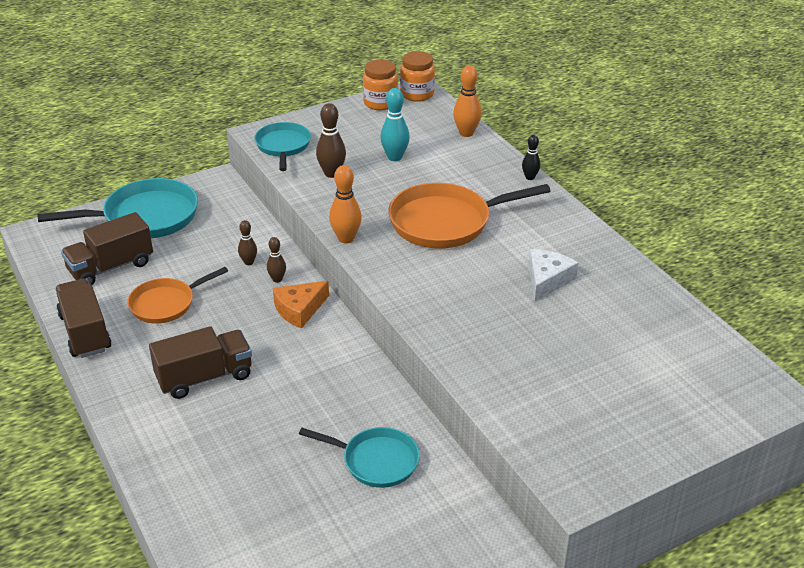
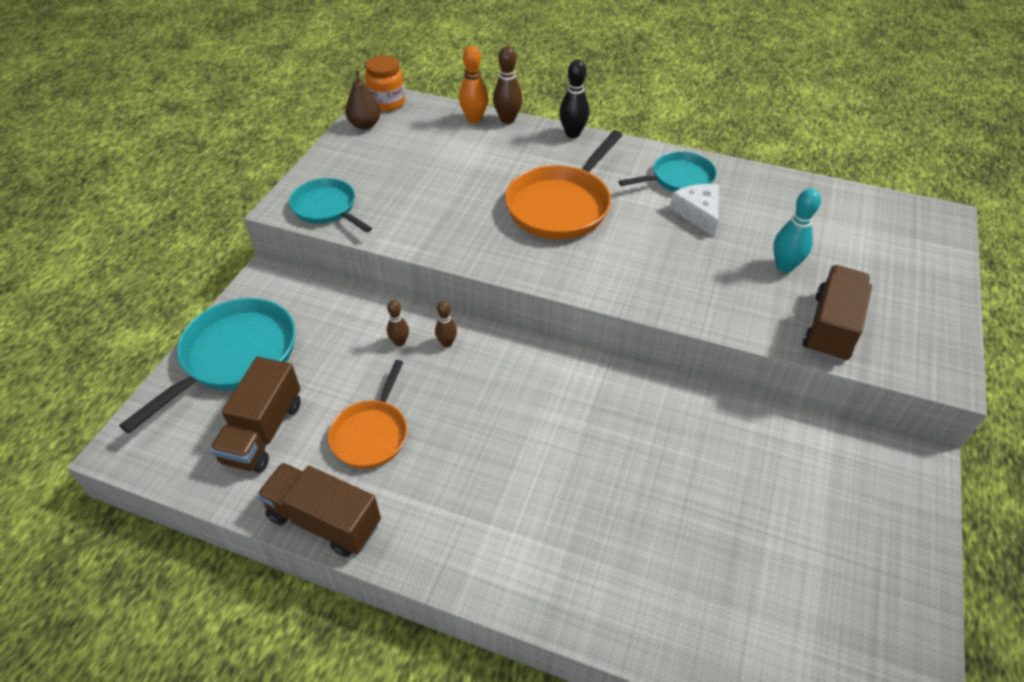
camera: 40 degrees left, 10 degrees up
brown truck [149,326,252,399] -> brown truck moved to [803,265,872,362]
orange cheese [273,281,329,329] -> none
turquoise pan [299,427,420,488] -> turquoise pan moved to [618,151,717,192]
brown bowling pin [316,103,346,178] -> brown bowling pin moved to [493,46,522,124]
orange bowling pin [329,165,362,243] -> none
orange jar [363,59,398,110] -> brown pear [345,71,381,129]
turquoise bowling pin [380,88,410,161] -> turquoise bowling pin moved to [773,189,821,273]
black bowling pin [522,135,540,180] -> black bowling pin [559,60,589,138], size x1.62

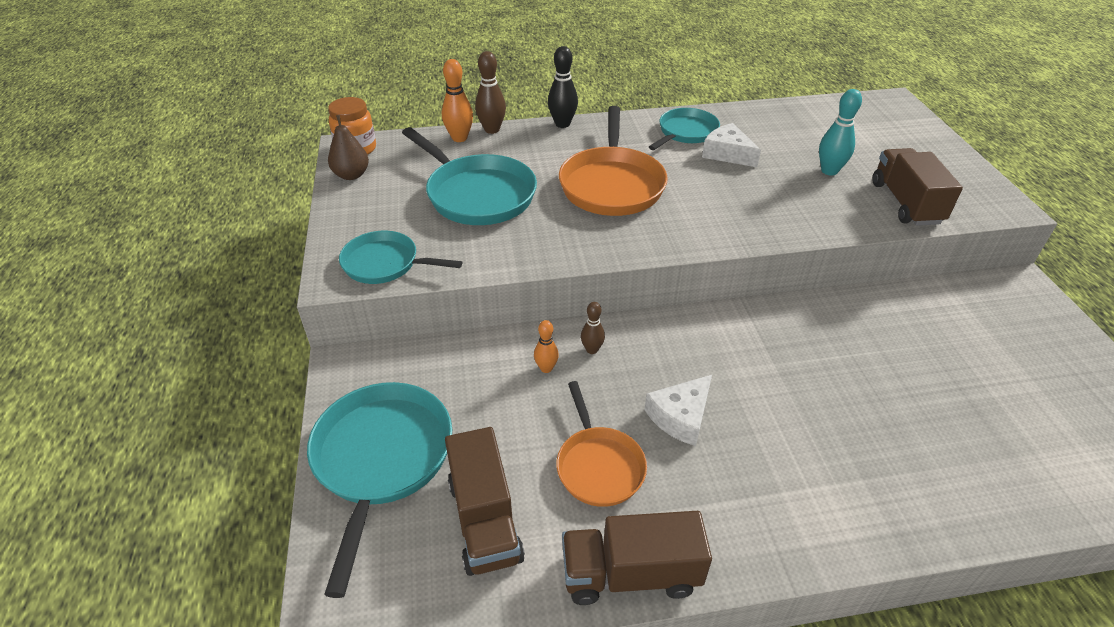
camera: 30 degrees left, 5 degrees down
brown bowling pin [387,300,409,346] -> orange bowling pin [534,320,559,373]
none -> turquoise pan [402,127,537,225]
none -> white cheese [644,375,712,446]

